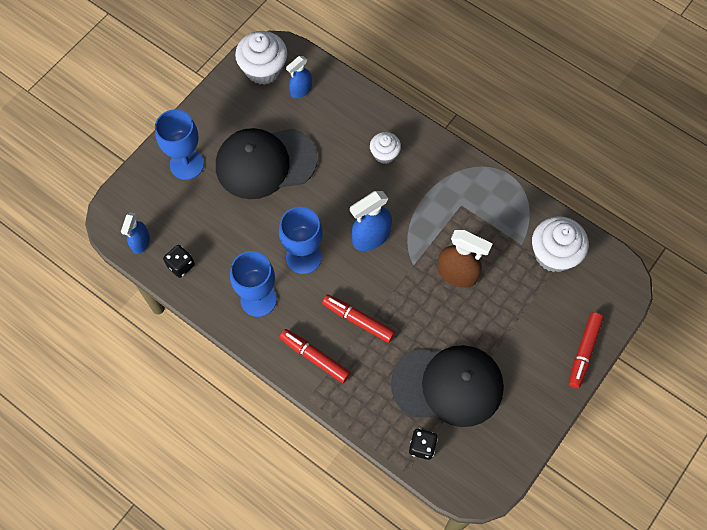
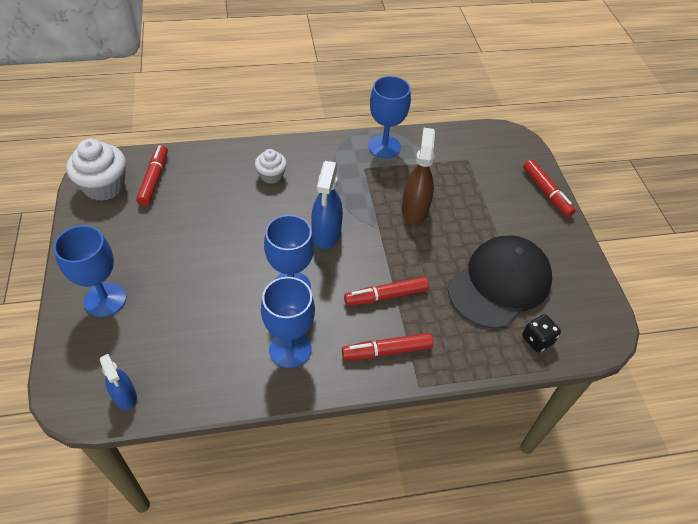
camera: 50 degrees left, 15 degrees down
black dice [163,245,195,278] -> none
black cap [216,128,317,199] -> none
blue spray bottle [286,56,312,98] -> red marker [136,145,168,206]
brown spray bottle [437,230,493,288] -> brown spray bottle turned 60 degrees counterclockwise [402,128,435,225]
white cupcake [532,216,589,272] -> none
none -> blue goblet [368,76,411,158]

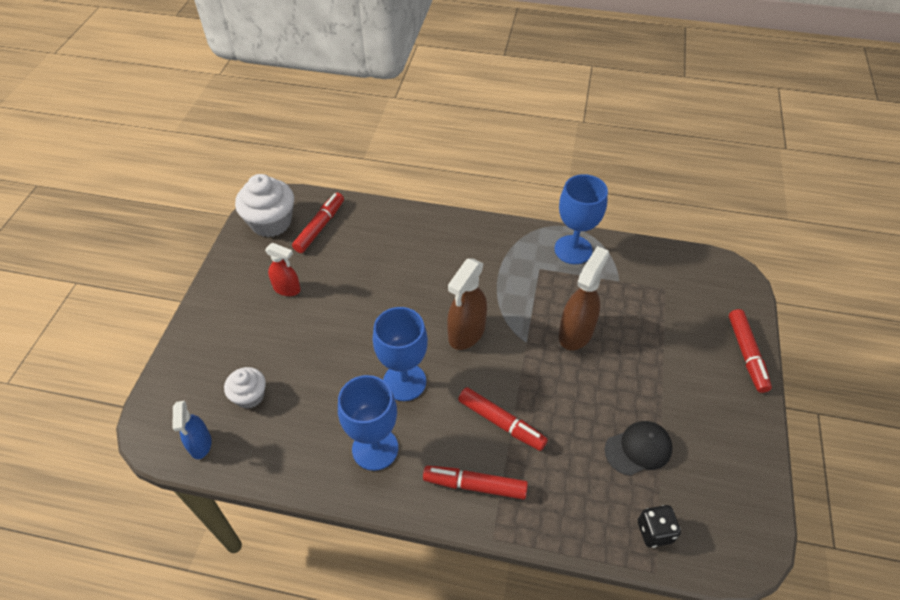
camera: 25 degrees right, 0 degrees up
blue goblet [53,225,127,317] -> none
white cupcake [255,149,287,184] -> white cupcake moved to [224,367,266,409]
blue spray bottle [311,161,343,249] -> brown spray bottle [447,259,487,350]
red marker [344,276,429,306] -> red marker turned 150 degrees counterclockwise [458,387,548,451]
black cap [448,235,552,329] -> black cap [605,421,673,476], size x0.50
none -> red spray bottle [265,243,301,296]

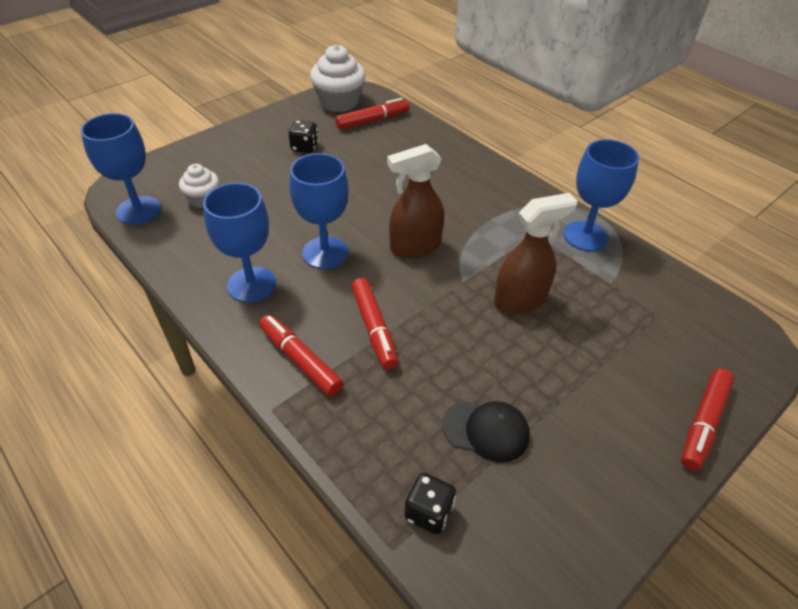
camera: 35 degrees right, 5 degrees down
blue spray bottle [173,401,212,459] -> blue goblet [81,113,161,225]
red spray bottle [265,243,301,296] -> black dice [289,120,318,153]

